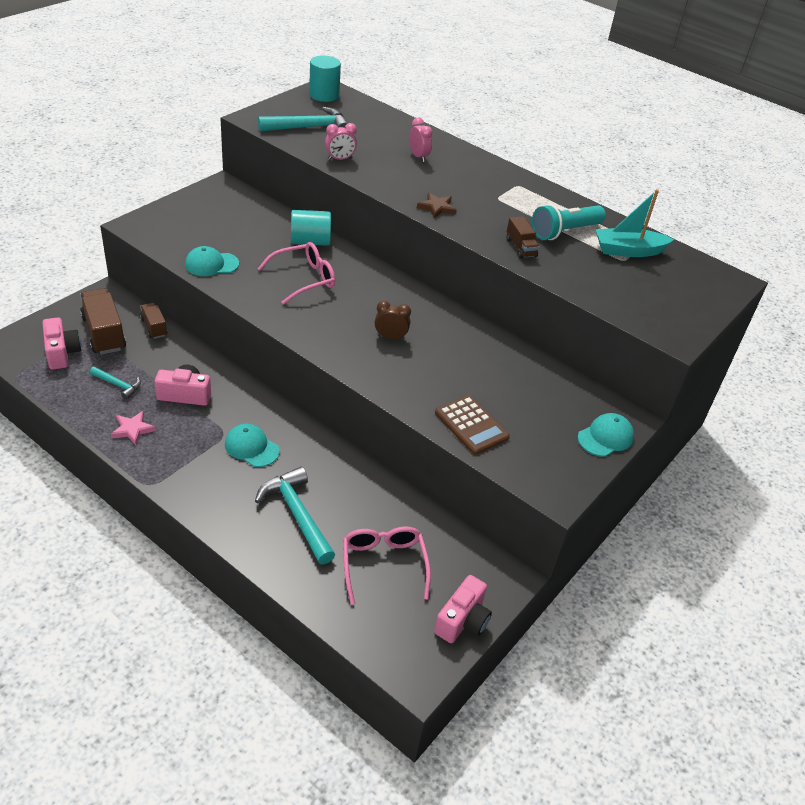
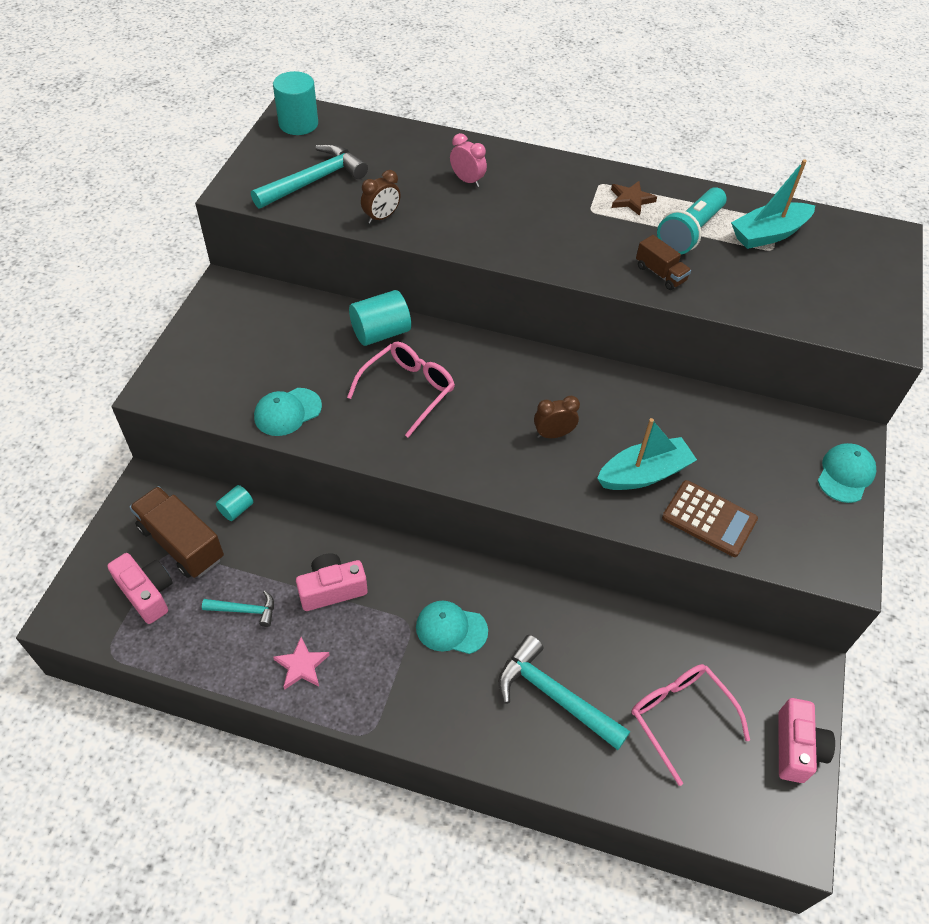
camera: 20 degrees left, 10 degrees up
brown truck [140,303,167,339] -> turquoise cylinder [216,485,253,521]
pink clock [325,123,357,160] -> brown clock [361,170,401,224]
brown star [417,193,456,219] -> brown star moved to [611,181,657,216]
none -> turquoise boat [597,418,697,490]

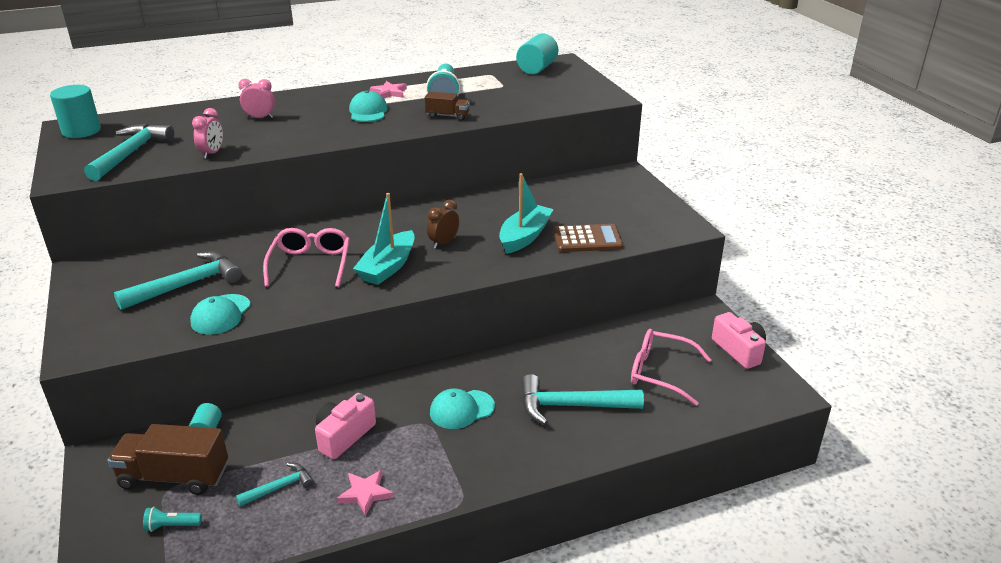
camera: 35 degrees left, 20 degrees down
pink camera [107,553,173,624] -> turquoise flashlight [143,507,202,532]
turquoise cylinder [349,290,411,346] -> turquoise cylinder moved to [516,33,558,74]
brown clock [361,170,401,224] -> pink clock [192,108,223,159]
brown star [611,181,657,216] -> pink star [370,81,407,98]
turquoise boat [731,159,815,249] -> turquoise boat moved to [353,193,415,285]
turquoise cap [818,443,876,503] -> turquoise cap moved to [349,90,388,122]
none -> turquoise hammer [114,251,242,310]

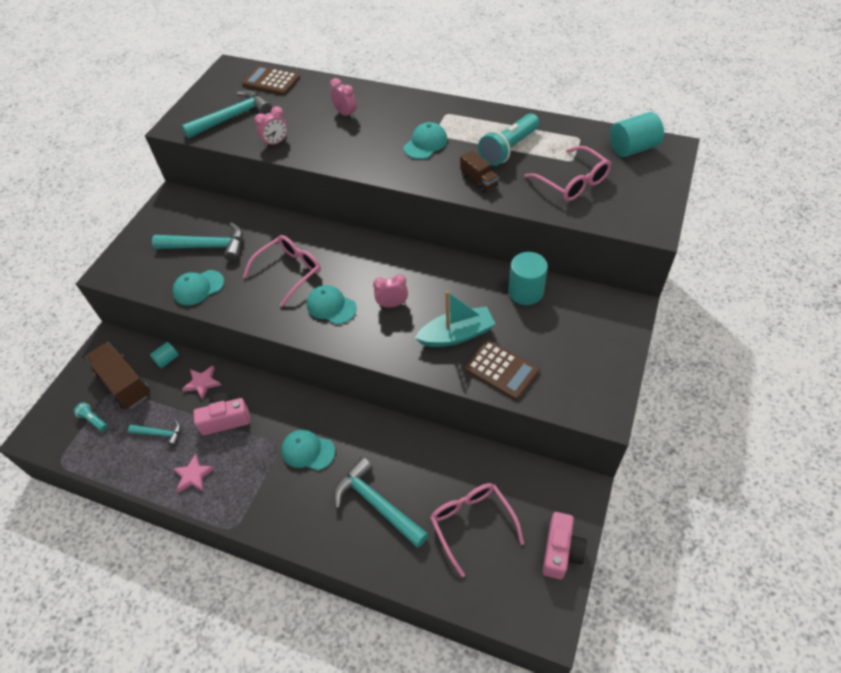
camera: 45 degrees right, 20 degrees up
turquoise cylinder [50,85,101,138] -> turquoise cylinder moved to [508,252,548,305]
turquoise boat [353,193,415,285] -> turquoise cap [307,285,357,324]
pink star [370,81,407,98] -> pink star moved to [182,366,221,399]
brown clock [427,200,459,249] -> pink clock [373,274,408,308]
none -> brown calculator [242,65,300,95]
none -> pink glasses [524,146,611,201]

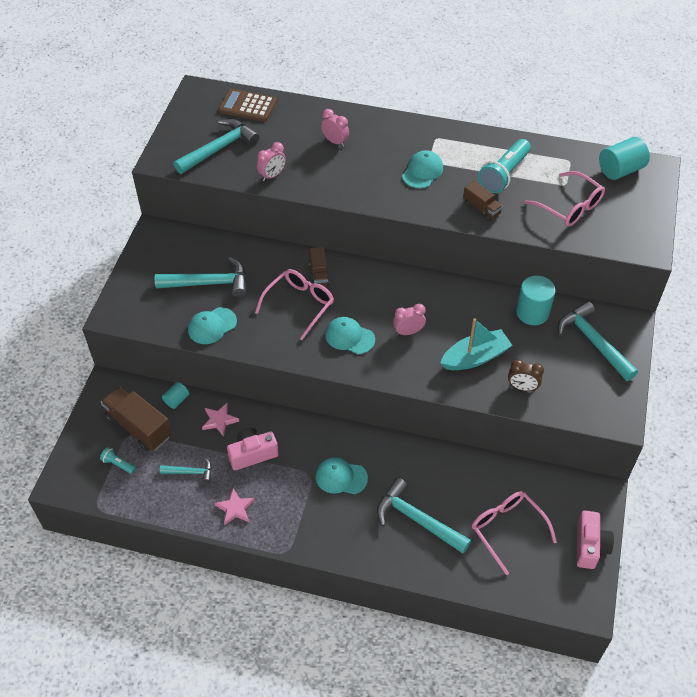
camera: 10 degrees left, 0 degrees up
brown calculator [465,340,540,400] -> brown clock [508,359,544,391]
none -> brown truck [309,247,330,286]
none -> turquoise hammer [558,301,638,381]

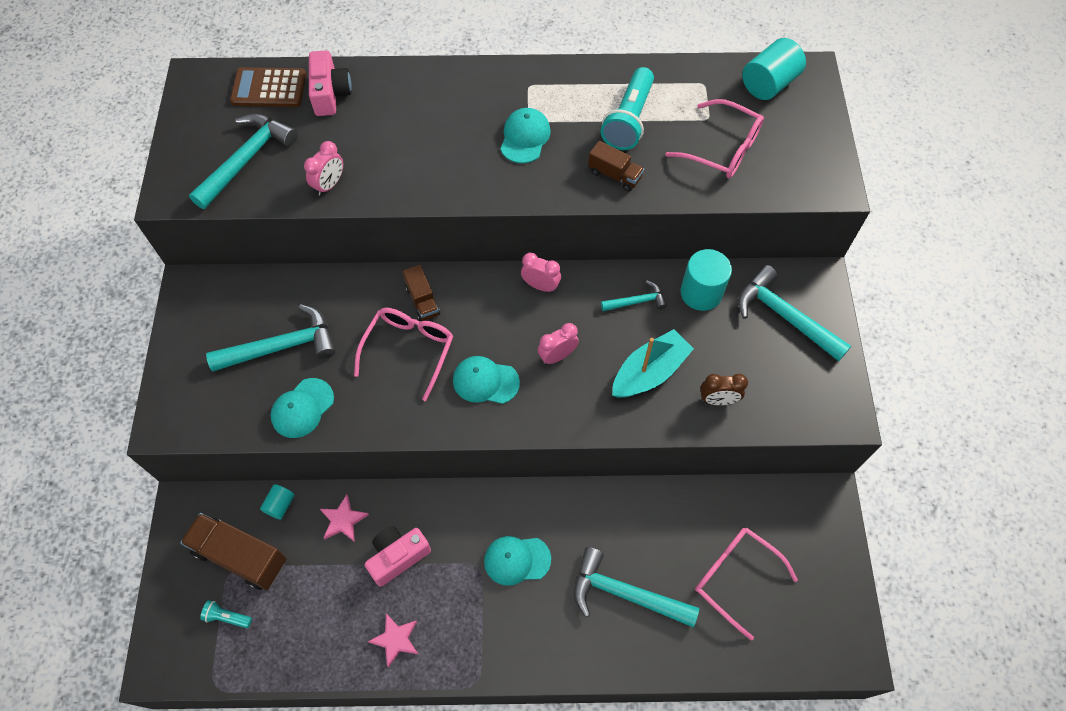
camera: 15 degrees left, 10 degrees up
turquoise hammer [160,457,212,483] -> turquoise hammer moved to [601,281,667,311]
pink clock [321,109,349,147] -> pink clock moved to [521,253,561,292]
pink camera [576,511,614,569] -> pink camera moved to [309,50,352,116]

